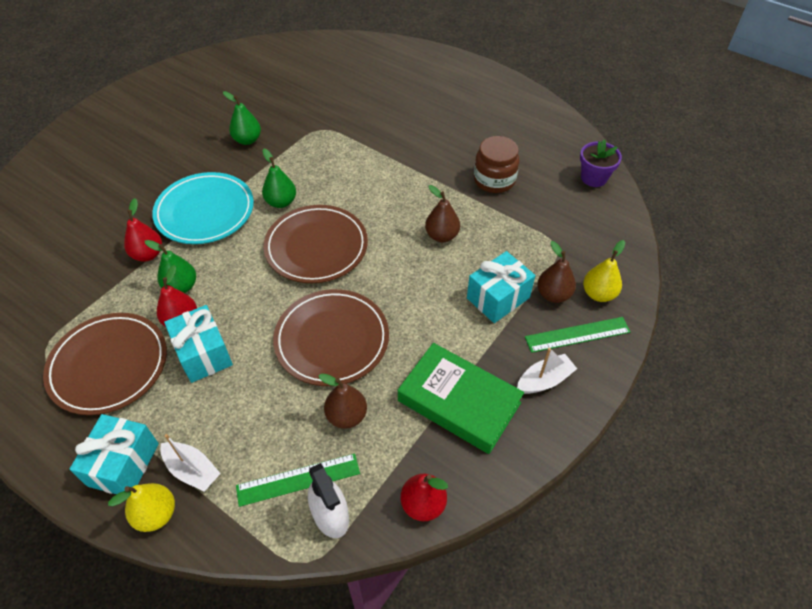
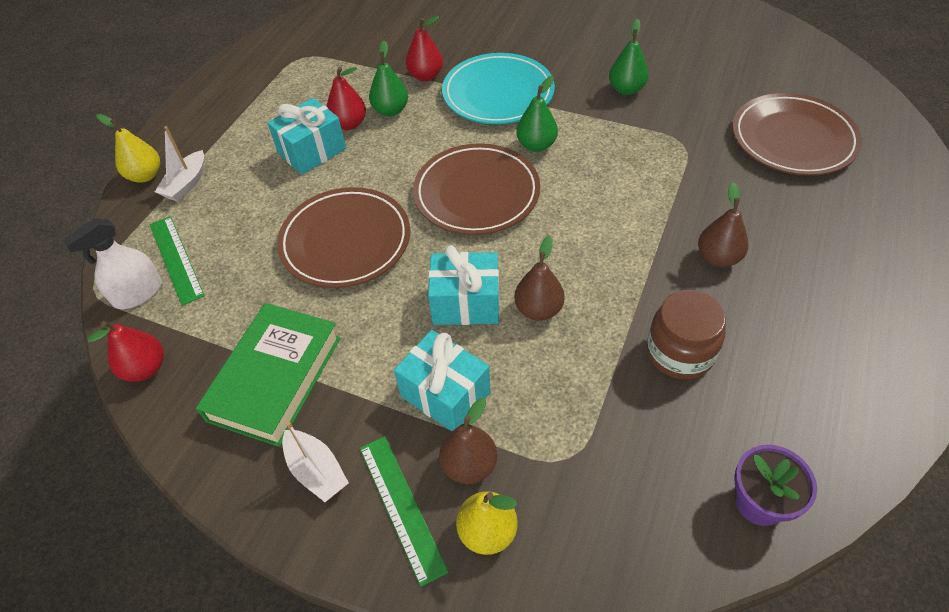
camera: 80 degrees right, 0 degrees up
brown plate [43,313,167,415] -> brown plate moved to [733,93,862,176]
turquoise gift [70,414,159,494] -> turquoise gift moved to [428,245,500,325]
brown pear [318,373,367,429] -> brown pear moved to [698,182,748,267]

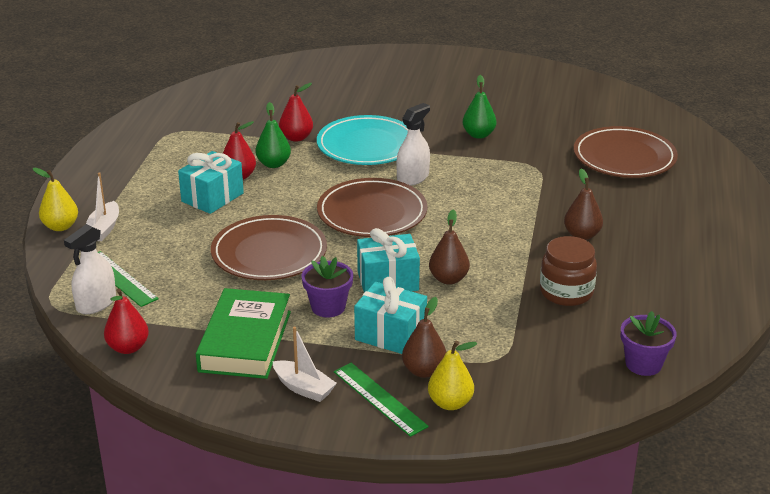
camera: 15 degrees left, 20 degrees down
green pear [516,76,558,152] -> white spray bottle [396,103,430,186]
none -> purple flower pot [302,256,353,317]

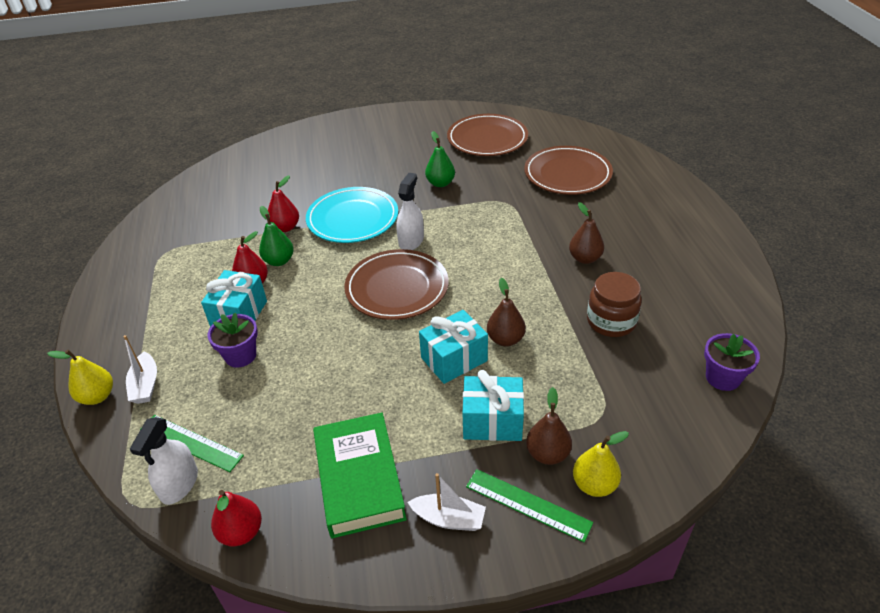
camera: 20 degrees left, 10 degrees up
brown plate [211,215,327,280] -> brown plate moved to [447,114,528,156]
purple flower pot [302,256,353,317] -> purple flower pot moved to [208,312,258,368]

